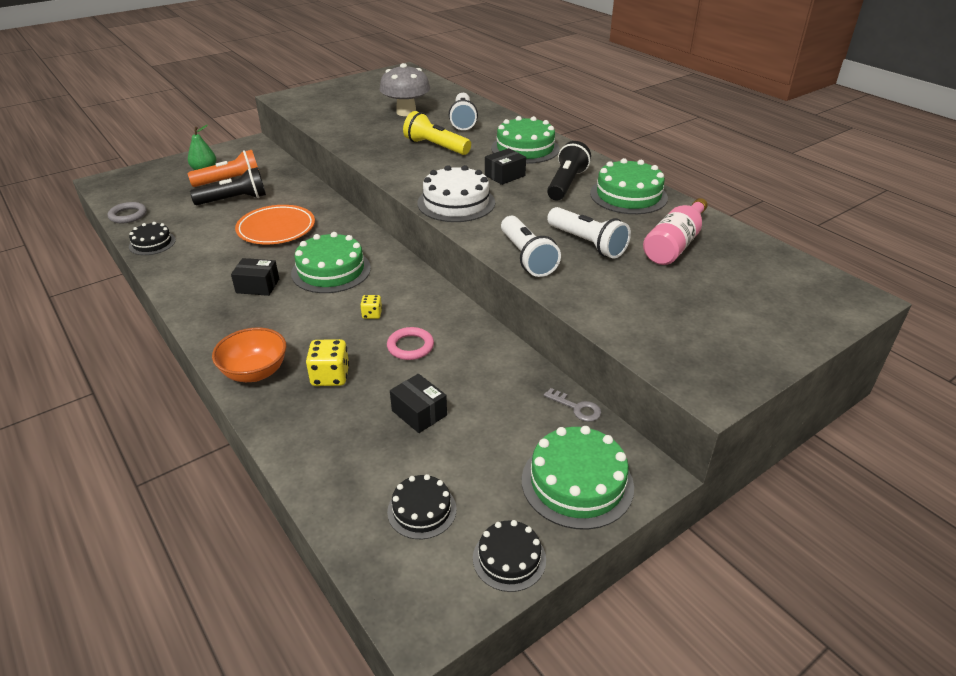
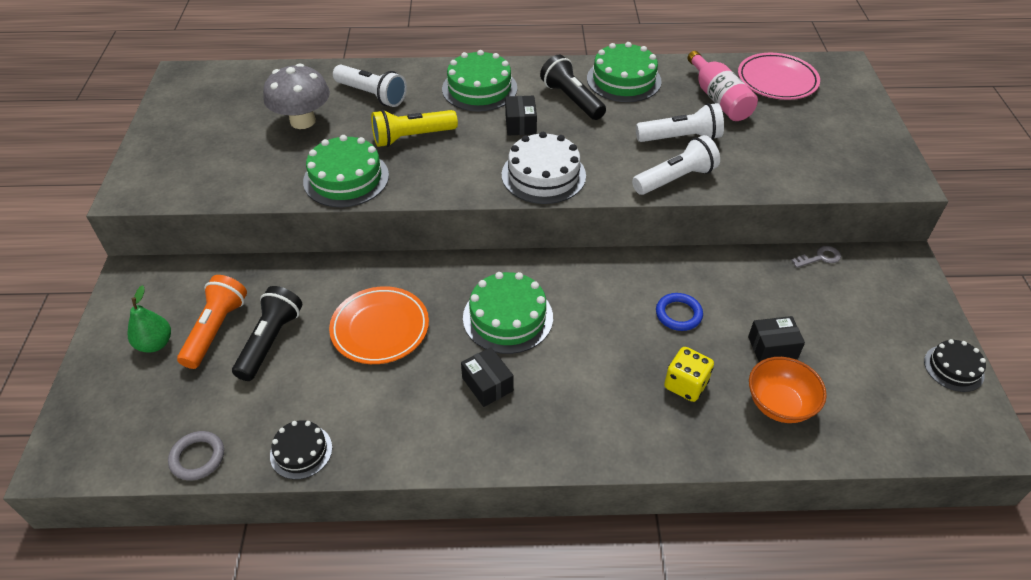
camera: 55 degrees left, 10 degrees up
orange bowl [212,327,287,382] -> orange bowl moved to [749,357,827,423]
black box [231,258,279,296] -> black box turned 75 degrees counterclockwise [461,347,514,407]
yellow dice [360,295,382,319] -> none
pink ring [387,327,434,360] -> blue ring [656,293,703,331]
black cake [387,474,456,539] -> none
white flashlight [501,216,561,277] -> white flashlight turned 45 degrees counterclockwise [632,135,720,195]
green cake [522,426,634,530] -> green cake moved to [303,135,389,207]
none -> pink plate [738,53,820,100]

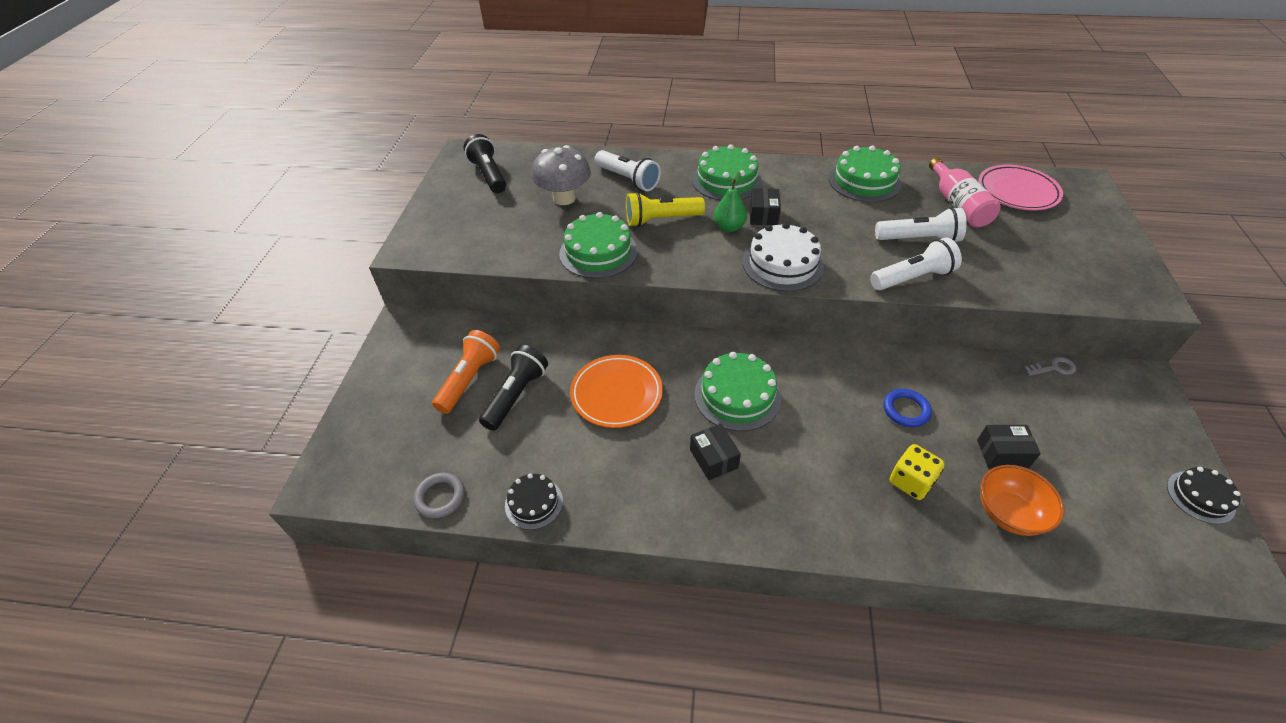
camera: 10 degrees right, 0 degrees up
green pear [127,285,171,353] -> green pear moved to [714,171,747,232]
black flashlight [540,55,606,120] -> black flashlight moved to [464,134,506,193]

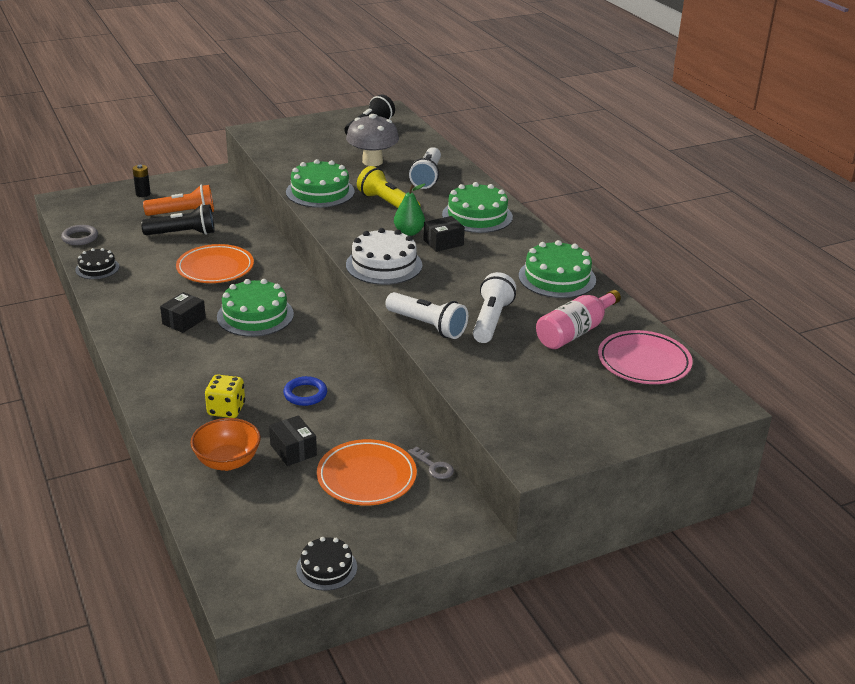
camera: 55 degrees right, 15 degrees down
white flashlight [875,207,967,242] -> white flashlight turned 135 degrees counterclockwise [473,272,516,343]
none -> black battery [132,165,151,197]
none -> orange plate [317,439,417,505]

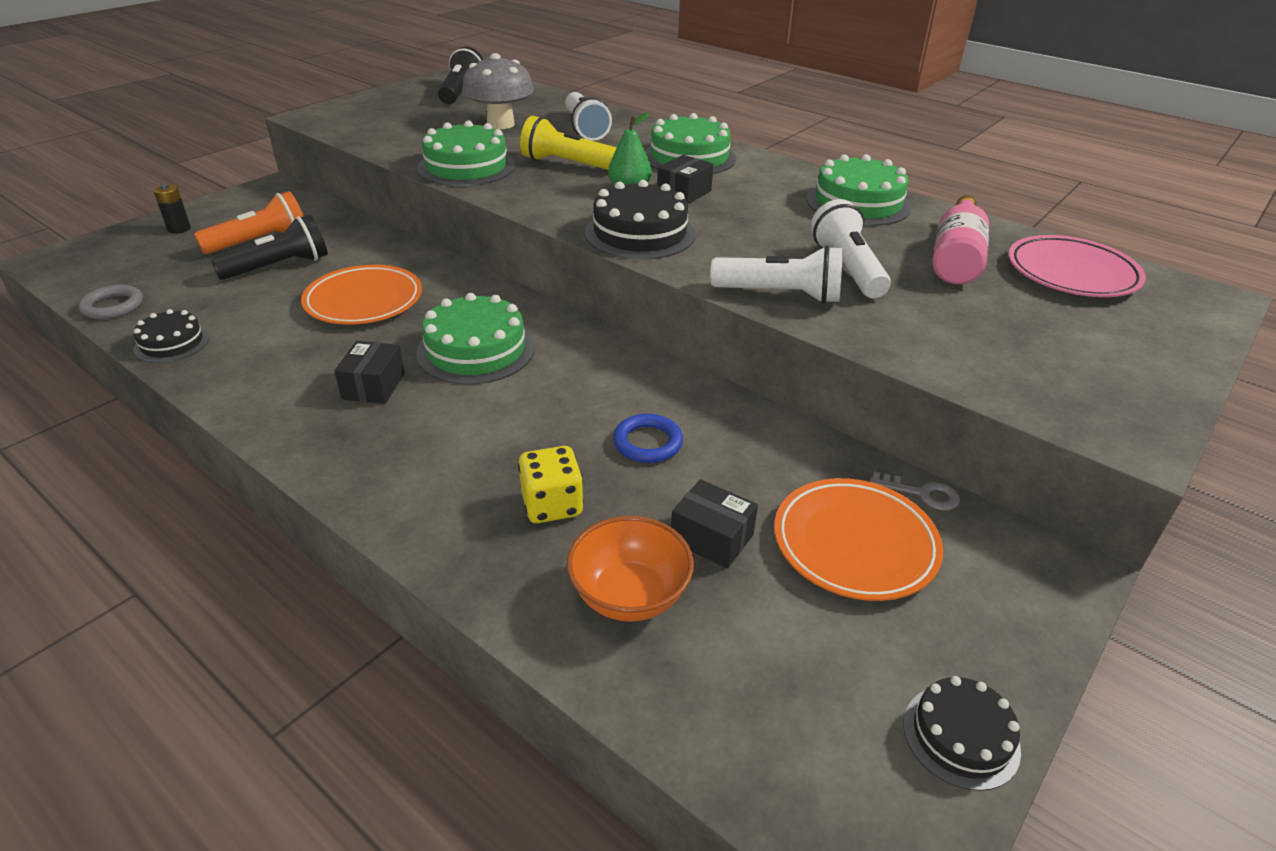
camera: 25 degrees left, 5 degrees up
white cake [346,228,422,285] -> black cake [585,180,696,260]

